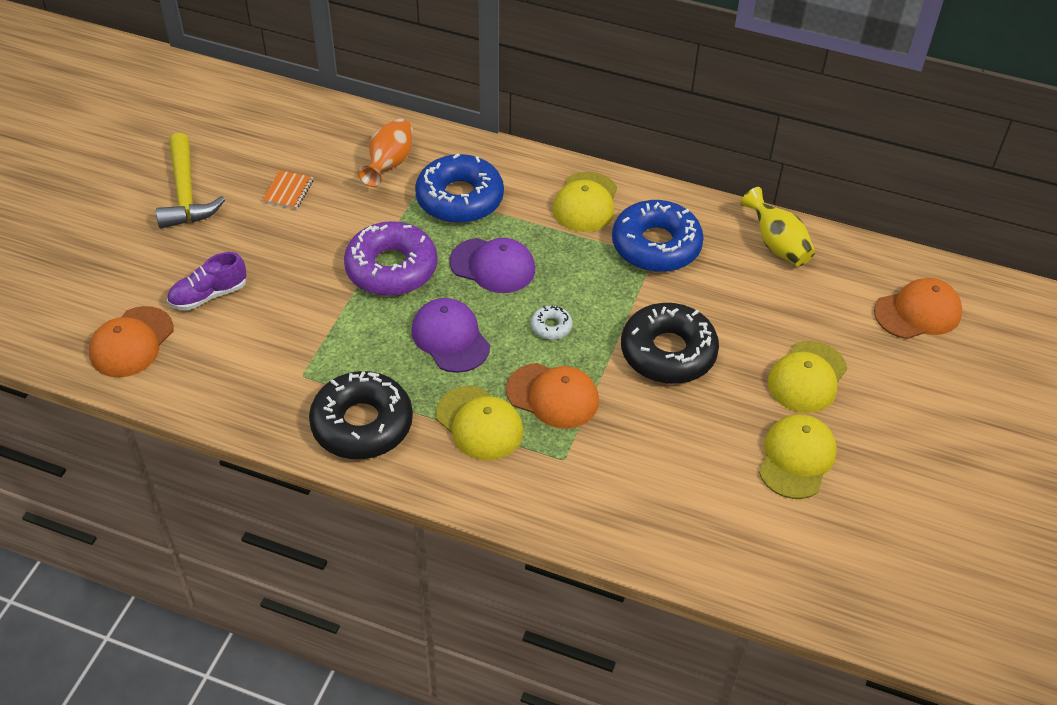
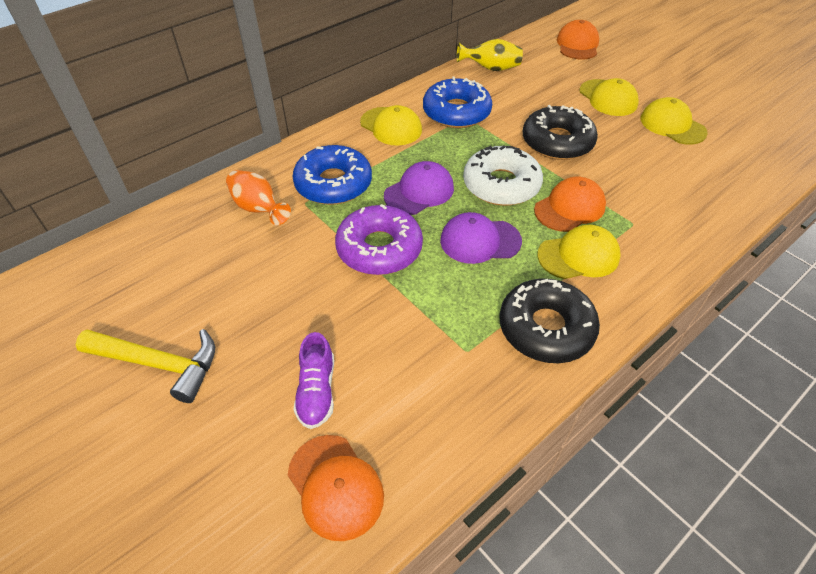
camera: 60 degrees left, 0 degrees up
orange notebook [262,170,313,210] -> none
white donut [531,305,573,340] -> white donut [463,145,543,206], size x2.30

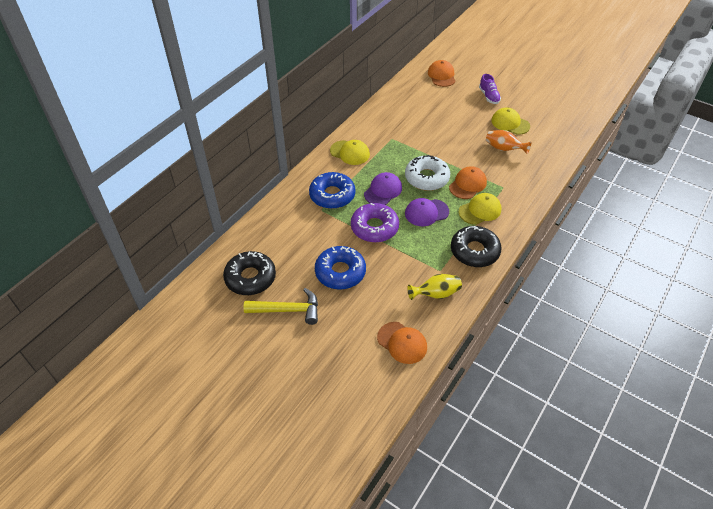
camera: 15 degrees left, 0 degrees up
orange vase [226,170,291,225] -> orange vase moved to [486,130,531,154]
purple shoe [293,332,334,429] -> purple shoe moved to [479,74,501,104]
blue donut [423,77,492,128] -> blue donut moved to [315,246,366,289]
yellow vase [456,39,523,71] -> yellow vase moved to [407,274,462,300]
black donut [523,105,598,160] -> black donut moved to [223,251,276,295]
yellow cap [579,78,639,116] -> none

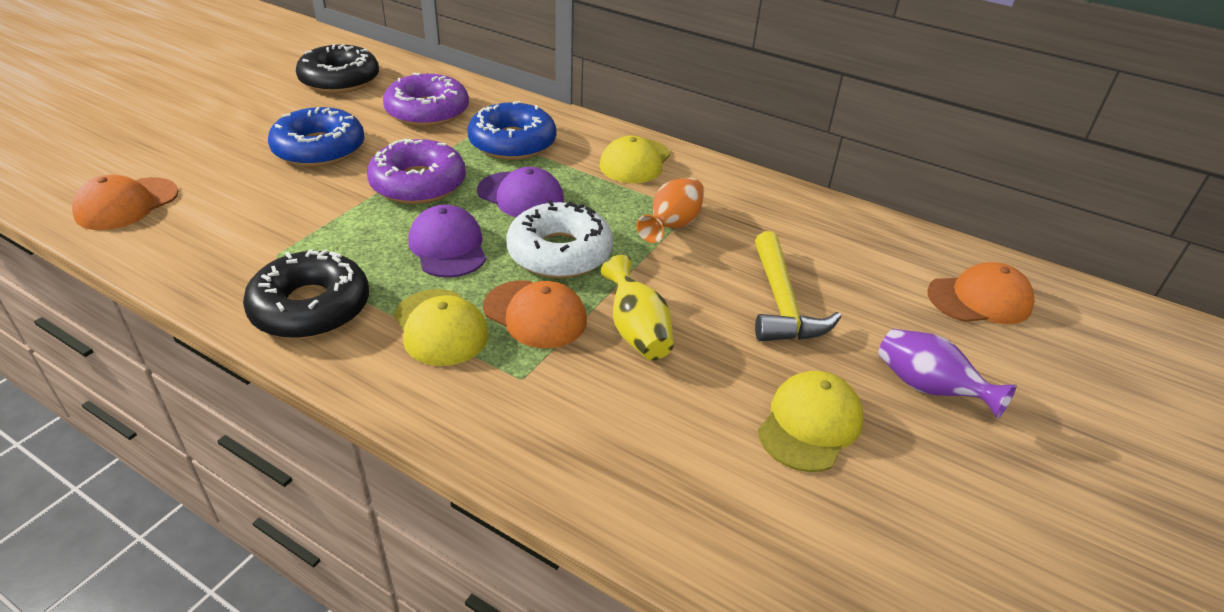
camera: 85 degrees right, 10 degrees down
yellow hammer [244,288,318,325] -> yellow hammer moved to [755,231,841,341]
yellow vase [407,274,462,300] -> yellow vase moved to [601,255,674,360]
purple shoe [479,74,501,104] -> purple vase [878,329,1017,419]
orange vase [486,130,531,154] -> orange vase moved to [637,178,704,243]
none -> purple donut [383,72,469,127]

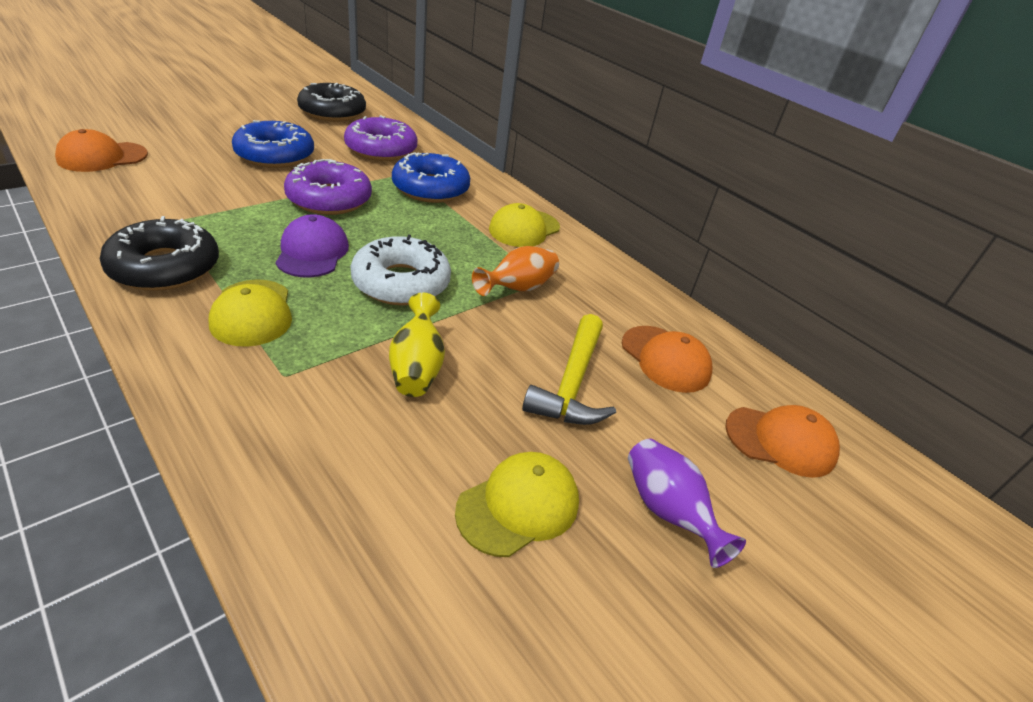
camera: 15 degrees right, 0 degrees up
purple cap [477,167,564,217] -> none
orange cap [483,280,587,348] -> orange cap moved to [622,326,713,393]

